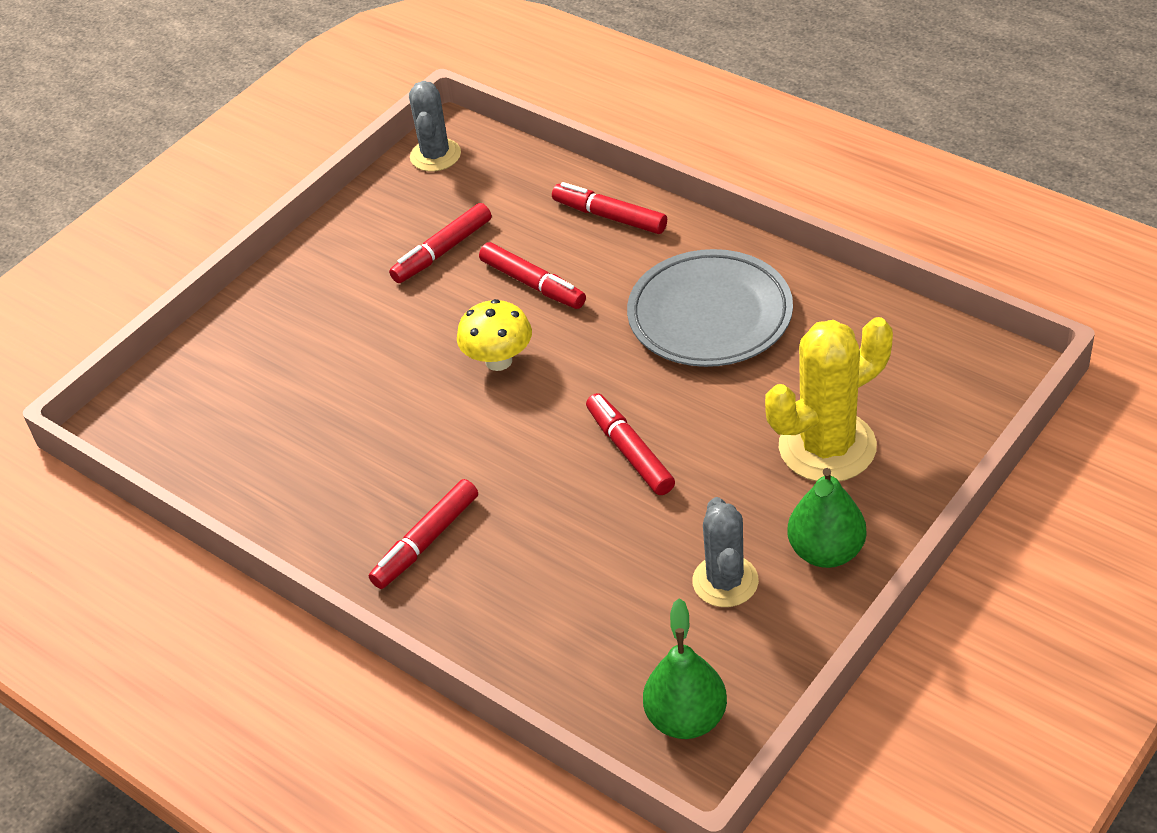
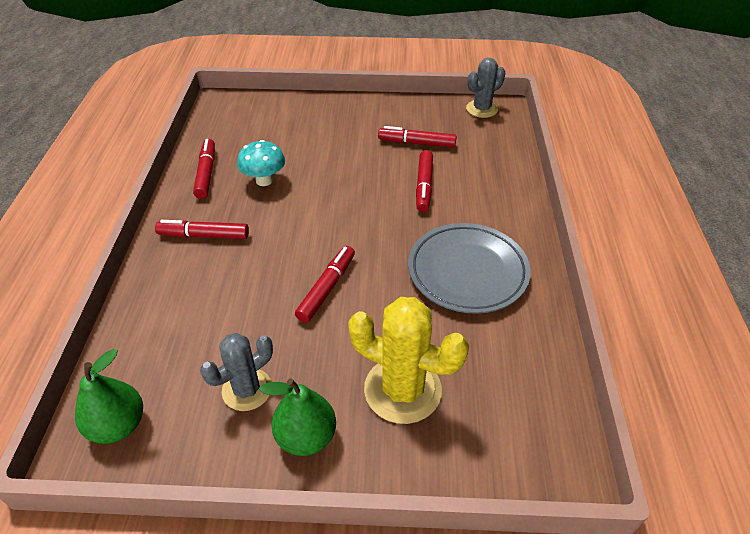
camera: 50 degrees right, 0 degrees up
yellow mushroom [457,299,532,371] -> none
red marker [552,182,667,234] -> red marker moved to [193,139,215,199]
none -> turquoise mushroom [237,140,285,186]

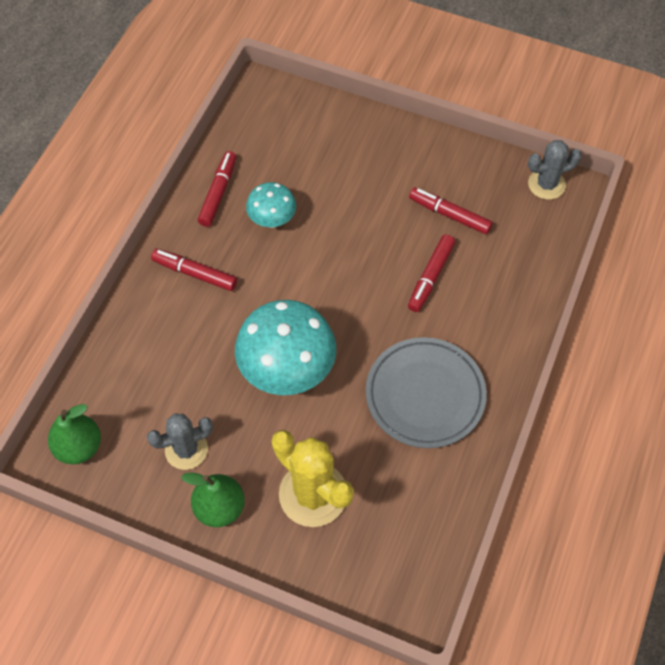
camera: 20 degrees right, 15 degrees up
red marker [295,246,355,323] -> turquoise mushroom [235,300,336,395]

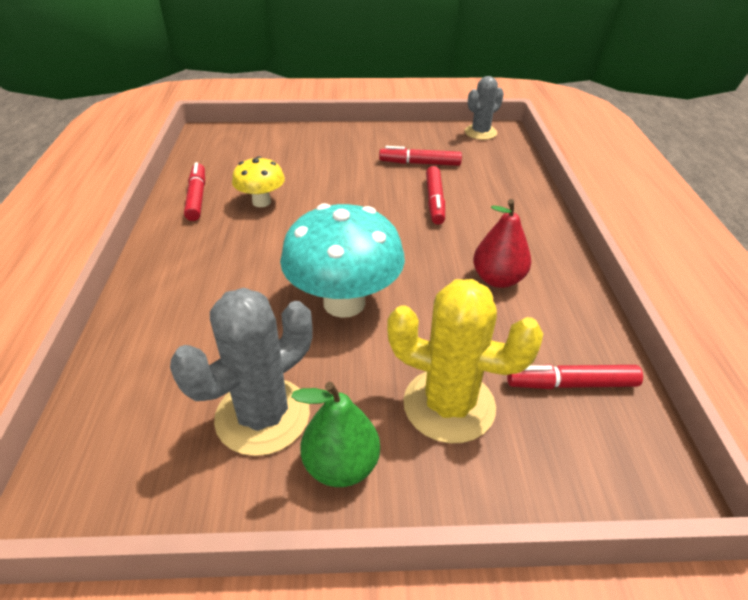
camera: 25 degrees left, 20 degrees down
green pear [48,404,101,464] -> none
grey cactus [147,413,213,470] -> grey cactus [170,288,312,456], size x1.56
red marker [151,249,237,291] -> red marker moved to [507,364,643,389]
turquoise mushroom [246,182,296,228] -> yellow mushroom [232,156,285,207]
grey plate [366,337,487,448] -> red pear [473,199,531,288]

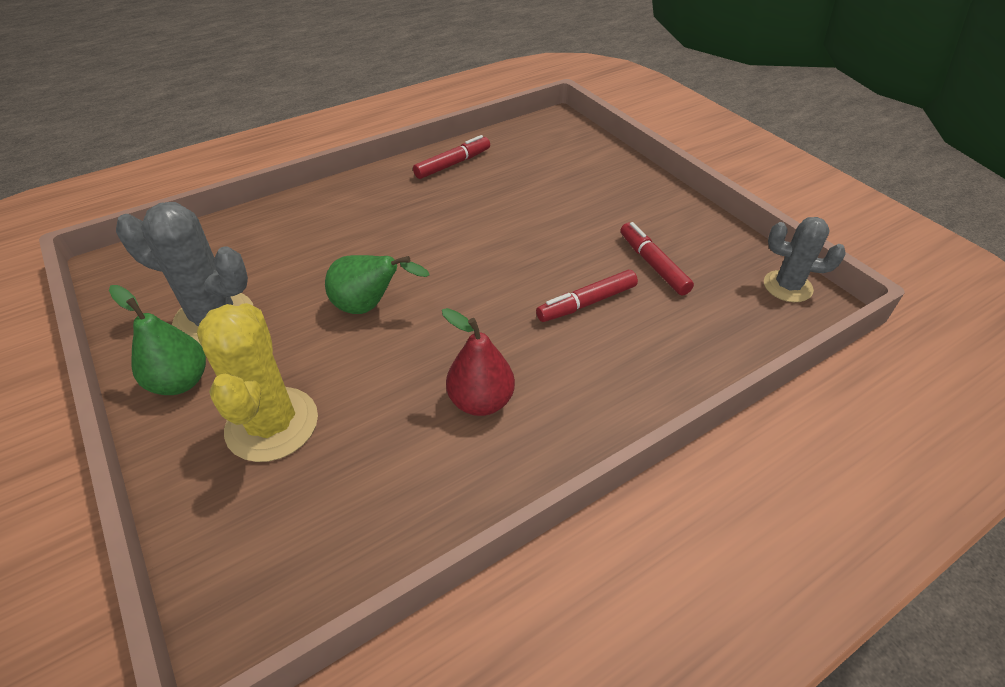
camera: 60 degrees right, 5 degrees up
yellow mushroom [232,156,285,207] -> none
turquoise mushroom [280,203,405,318] -> green pear [325,255,430,314]
red marker [507,364,643,389] -> none

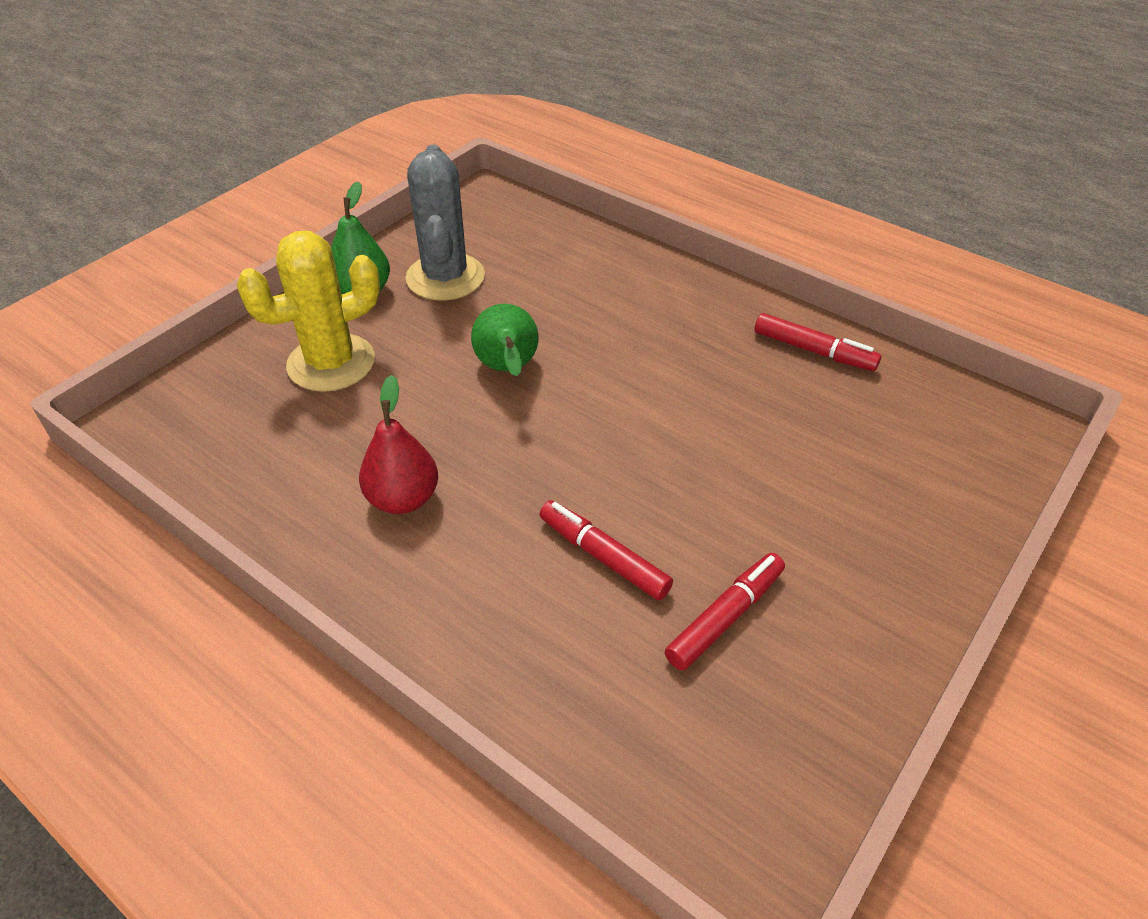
camera: 70 degrees right, 0 degrees up
grey cactus [764,217,845,302] -> none

